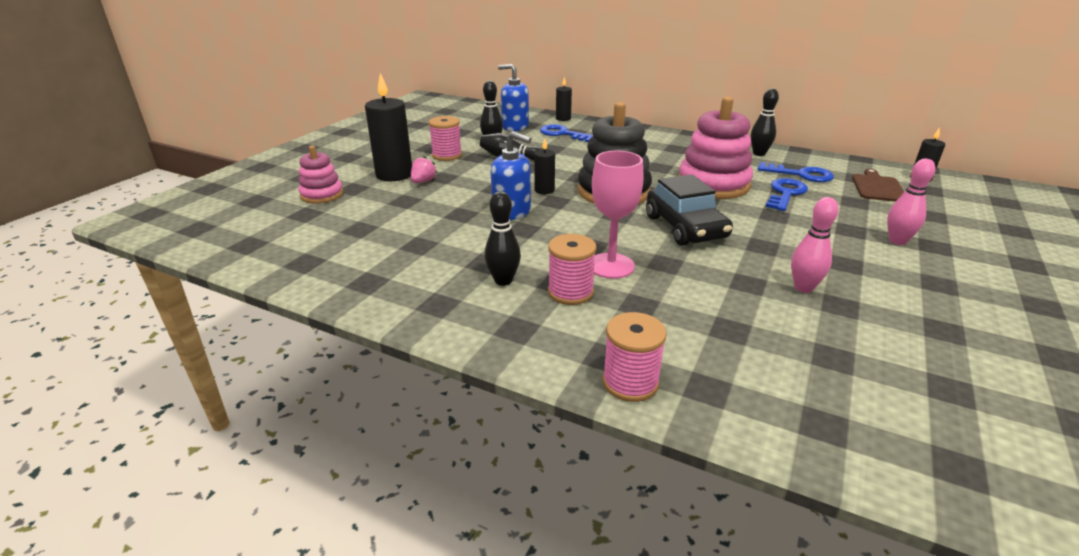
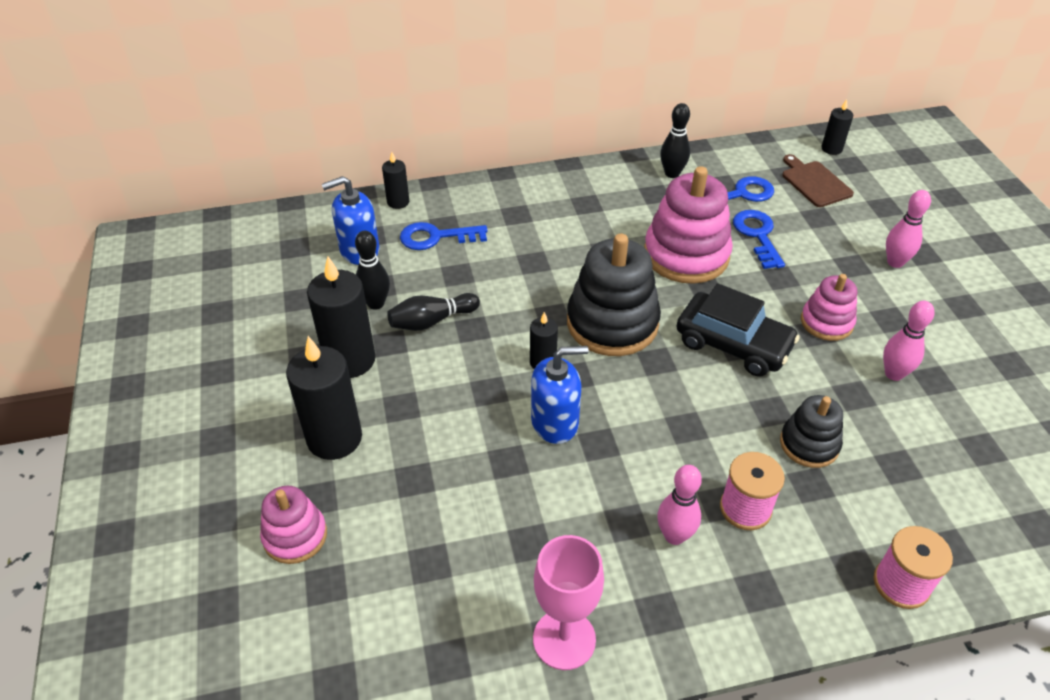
camera: 40 degrees left, 15 degrees up
pink strawberry [411,156,437,183] -> none
pink spool [429,116,462,161] -> black candle [307,256,376,378]
black bowling pin [485,191,521,286] -> pink bowling pin [657,465,702,545]
pink goblet [592,151,644,279] -> pink goblet moved to [533,535,604,670]
none -> black stacking toy [780,395,843,468]
none -> pink stacking toy [801,274,857,341]

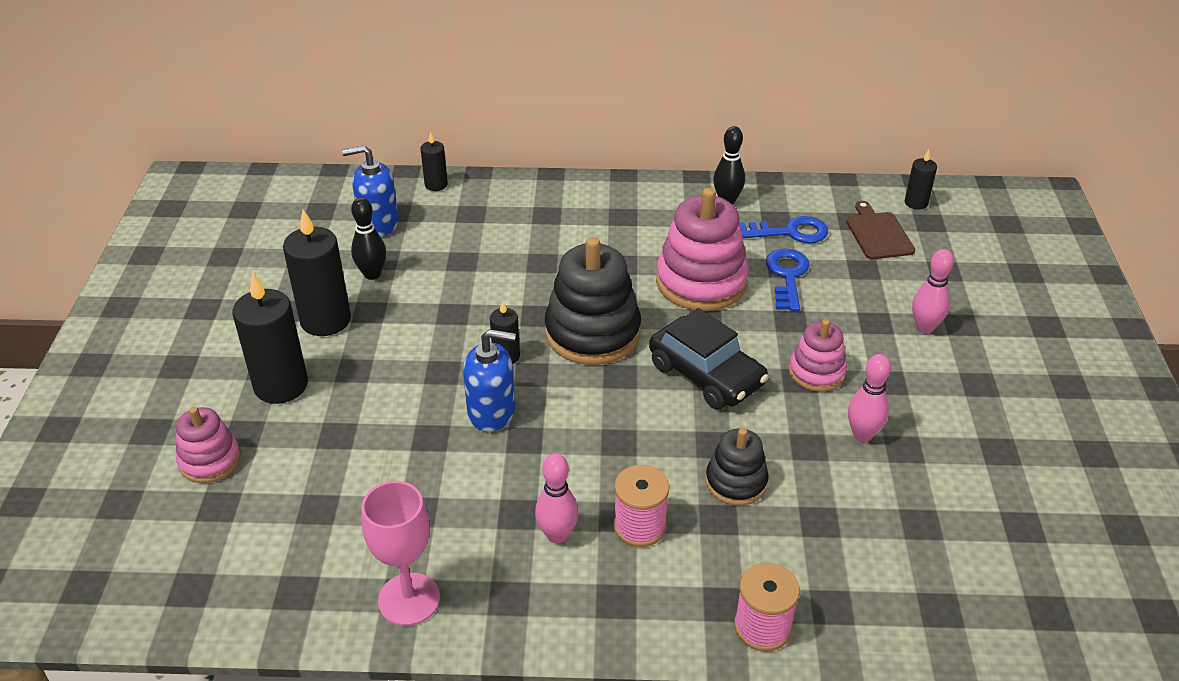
camera: 15 degrees right, 5 degrees down
black bowling pin [387,293,480,331] -> none
blue key [400,222,487,250] -> none

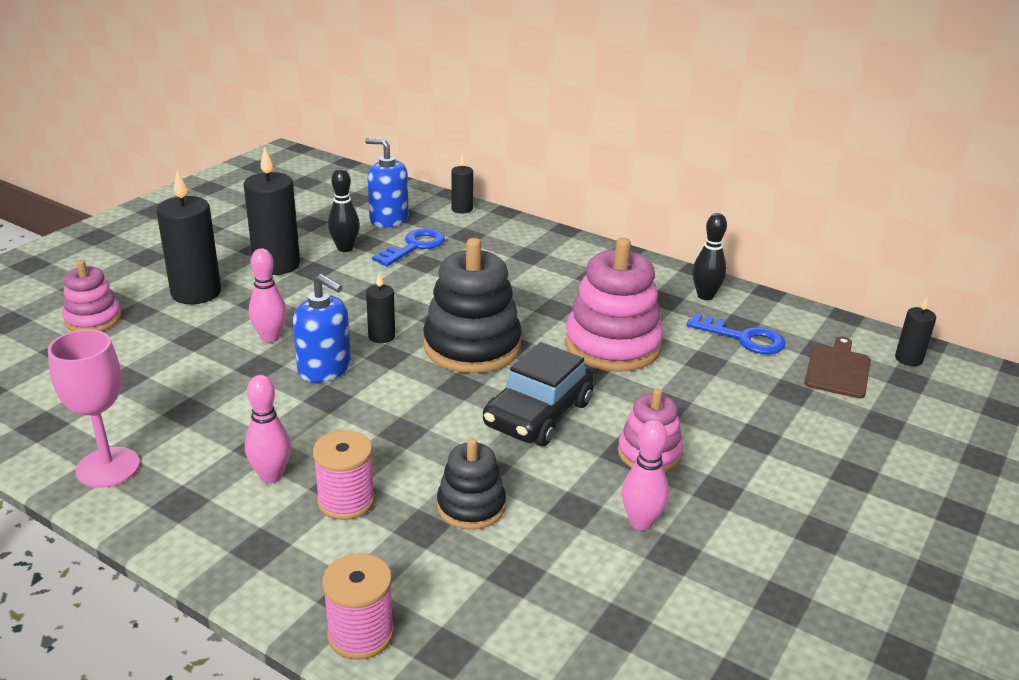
camera: 30 degrees right, 10 degrees down
black car [649,308,769,410] -> black car turned 45 degrees clockwise [483,342,594,446]
blue key [766,248,810,311] -> blue key moved to [372,228,445,266]
pink bowling pin [912,249,954,334] -> pink bowling pin moved to [249,248,287,343]

